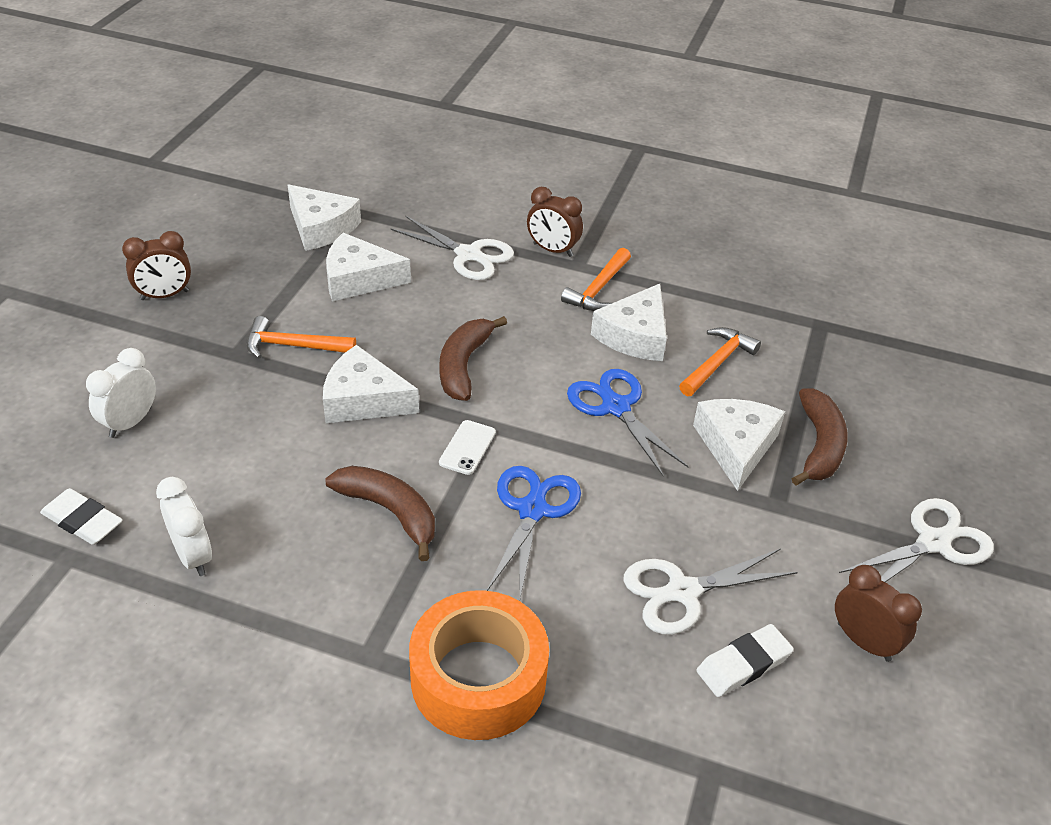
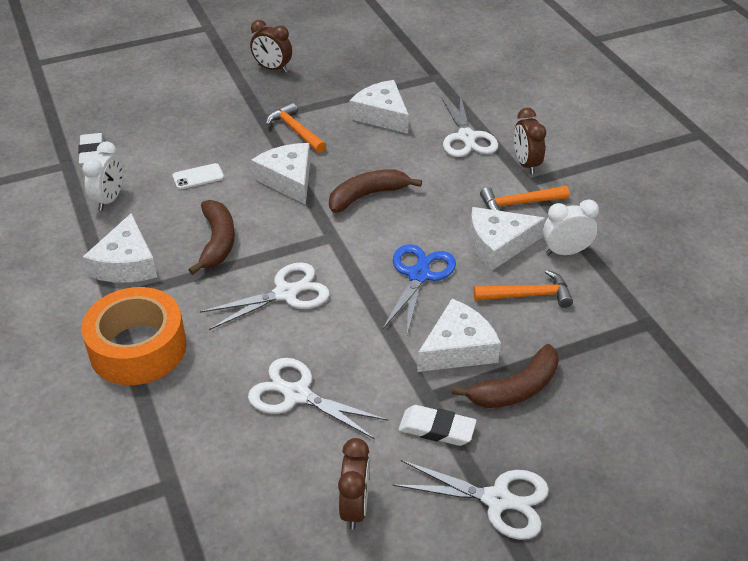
camera: 50 degrees right, 0 degrees up
white clock [86,348,156,438] -> white clock moved to [542,199,599,255]
white cheese [288,184,361,251] -> white cheese moved to [83,213,157,283]
white phone [439,420,496,475] -> white phone moved to [172,163,224,189]
blue scissors [487,466,581,598] -> white scissors [200,262,330,330]
white eraser [697,624,794,697] -> white eraser moved to [398,405,477,446]

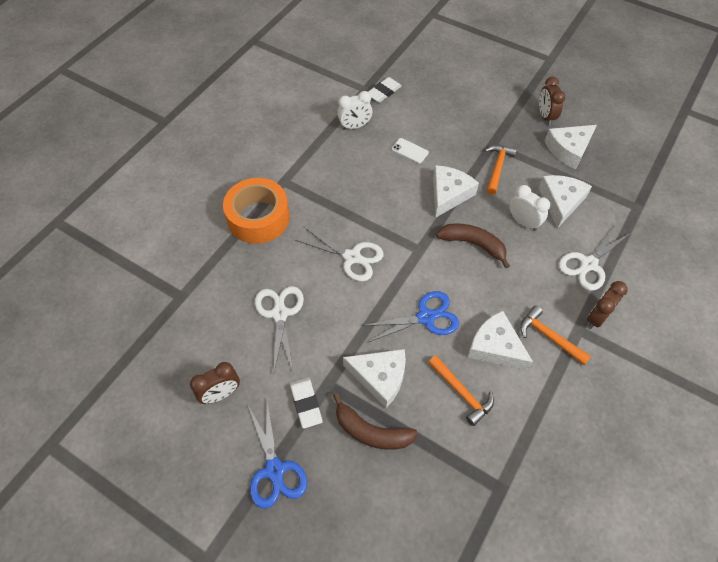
camera: 55 degrees right, 15 degrees up
white cheese [83,213,157,283] -> white cheese moved to [544,125,597,169]
brown banana [188,200,235,275] -> none
white scissors [393,460,549,540] -> blue scissors [248,400,307,509]
white clock [542,199,599,255] -> white clock moved to [509,185,550,231]

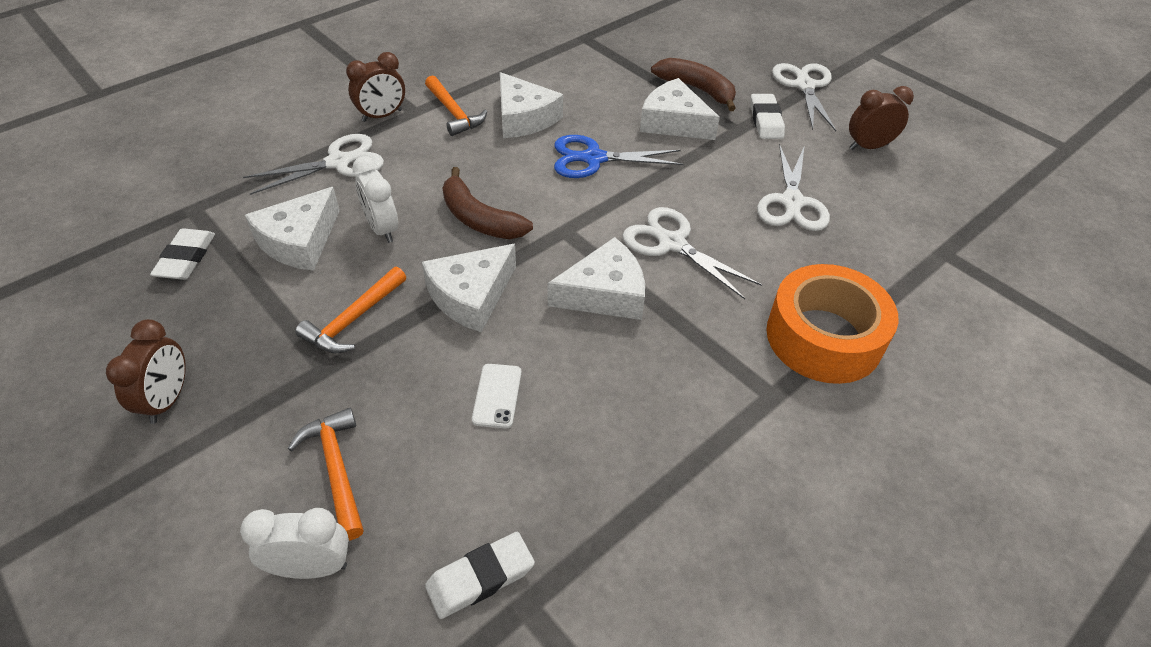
camera: 165 degrees left, 10 degrees down
blue scissors [248,400,307,509] -> white scissors [772,63,836,131]
white clock [337,91,372,130] -> white clock moved to [240,508,349,579]
white phone [391,138,429,164] -> white phone turned 45 degrees clockwise [472,364,521,429]
orange hammer [428,356,494,426] -> orange hammer moved to [288,408,364,540]
white cheese [544,125,597,169] -> white cheese moved to [548,237,645,320]
none -> white eraser [150,229,215,280]

